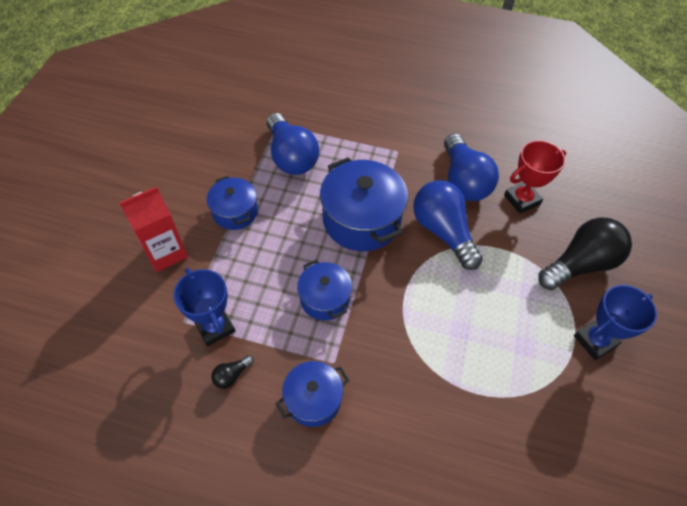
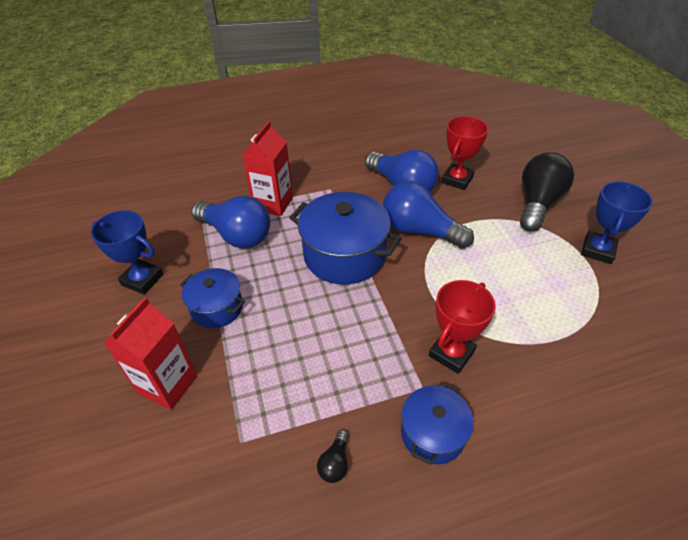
camera: 30 degrees left, 10 degrees down
blue trophy [173,268,235,347] -> blue trophy moved to [91,210,164,295]
blue pot [297,259,352,320] -> none
none -> red carton [242,121,293,216]
none -> red trophy [429,280,496,374]

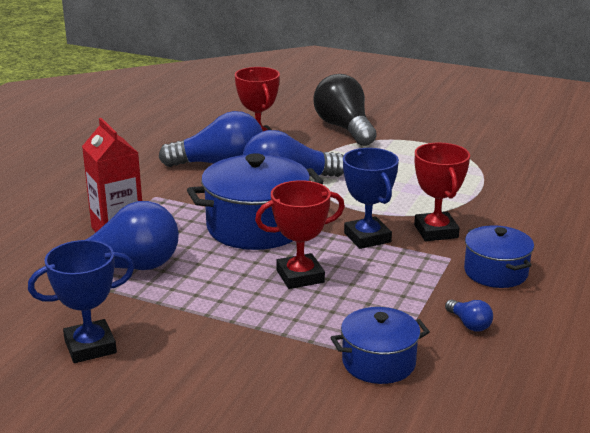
camera: 50 degrees left, 20 degrees down
red carton [104,297,197,410] -> none
blue pot [180,268,245,328] -> blue pot moved to [331,307,430,384]
black light bulb [317,430,349,483] -> blue light bulb [445,299,493,332]
blue trophy [581,181,653,264] -> blue trophy moved to [343,148,399,249]
none -> red trophy [255,180,345,289]

